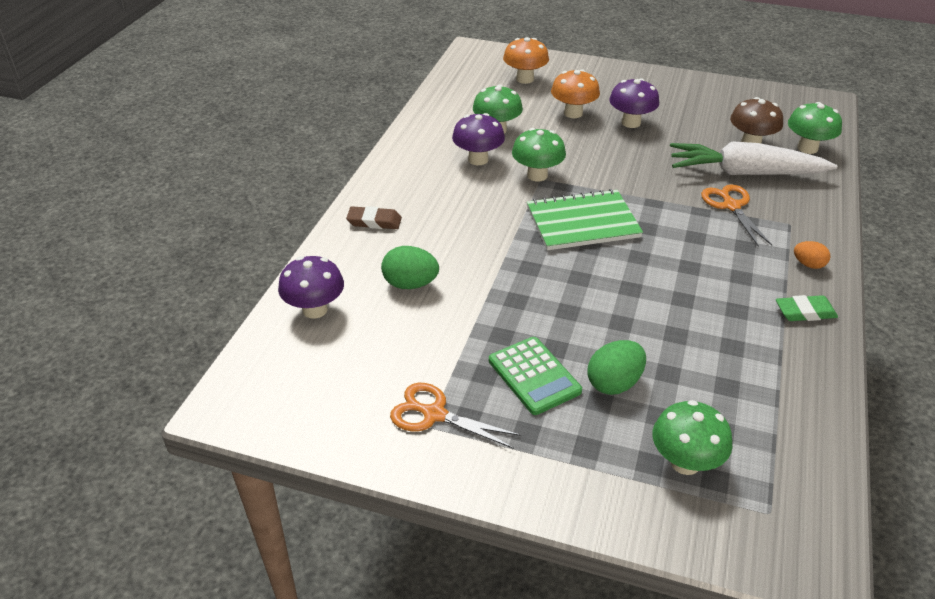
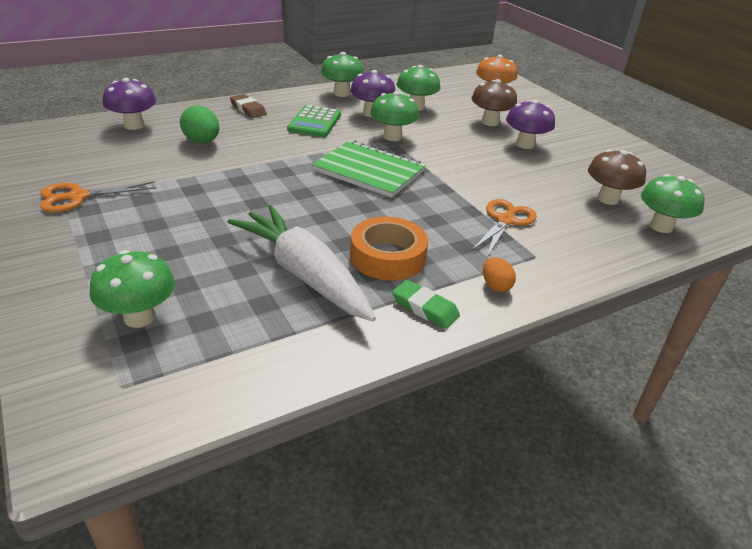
camera: 40 degrees right, 5 degrees down
orange scissors [390,383,521,449] -> orange scissors turned 90 degrees counterclockwise [40,181,157,212]
green calculator [489,337,582,415] -> green calculator moved to [287,105,341,137]
orange mushroom [551,69,600,118] -> brown mushroom [471,79,517,126]
green egg [588,340,646,395] -> none
white carrot [670,142,837,175] -> white carrot moved to [228,205,376,321]
none -> green mushroom [321,52,364,97]
none -> orange tape [350,217,428,281]

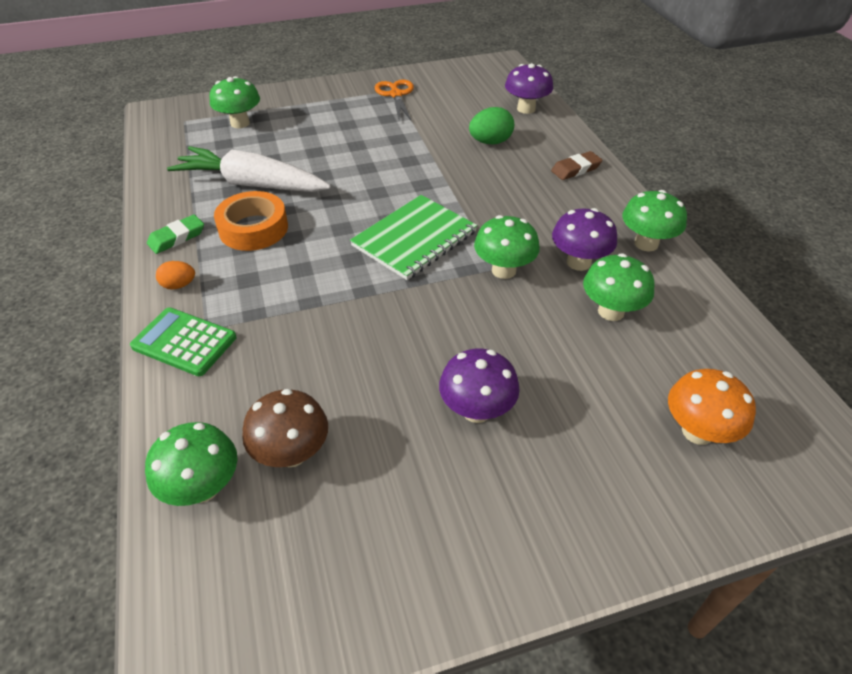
camera: 105 degrees right, 10 degrees up
white carrot [228,205,376,321] -> white carrot turned 135 degrees counterclockwise [167,146,331,192]
green calculator [287,105,341,137] -> green calculator moved to [130,307,236,376]
brown mushroom [471,79,517,126] -> none
orange scissors [472,199,537,257] -> none

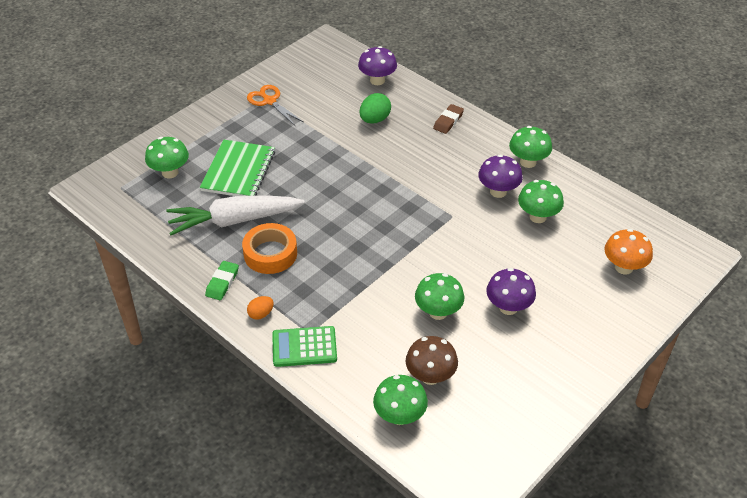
camera: 30 degrees left, 0 degrees up
green notebook [350,195,477,280] -> green notebook moved to [199,139,275,196]
green mushroom [474,215,540,279] -> green mushroom moved to [415,273,464,320]

